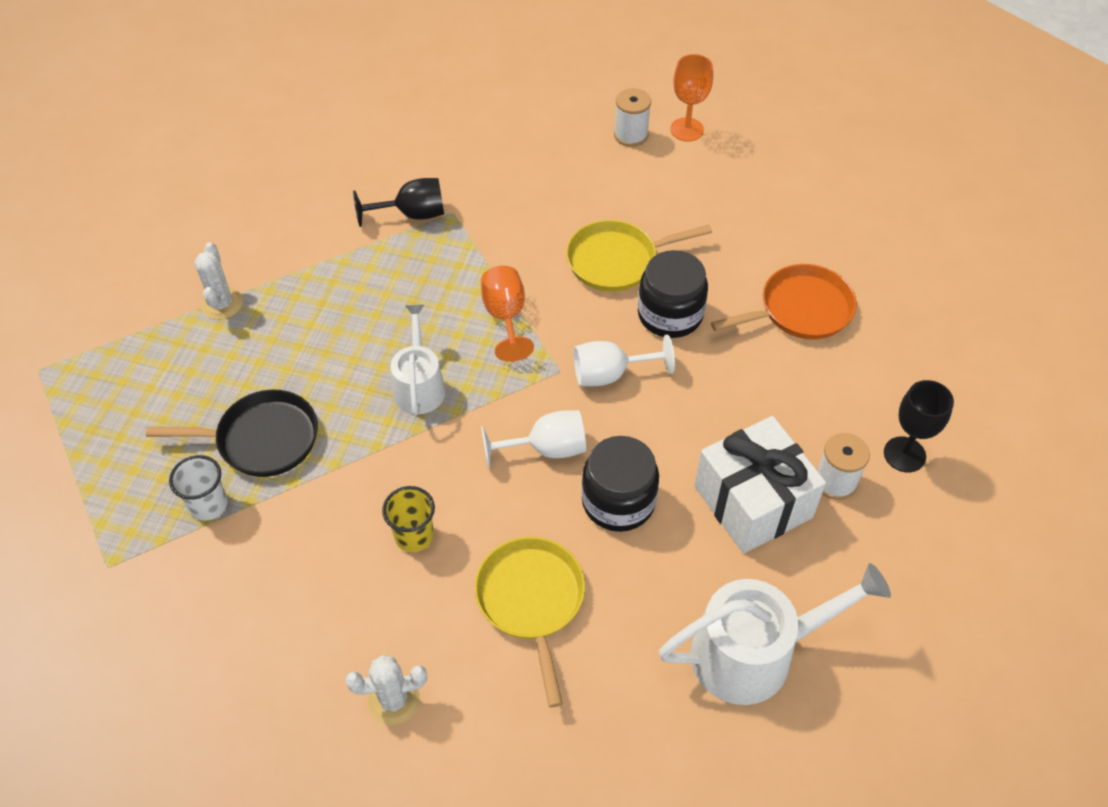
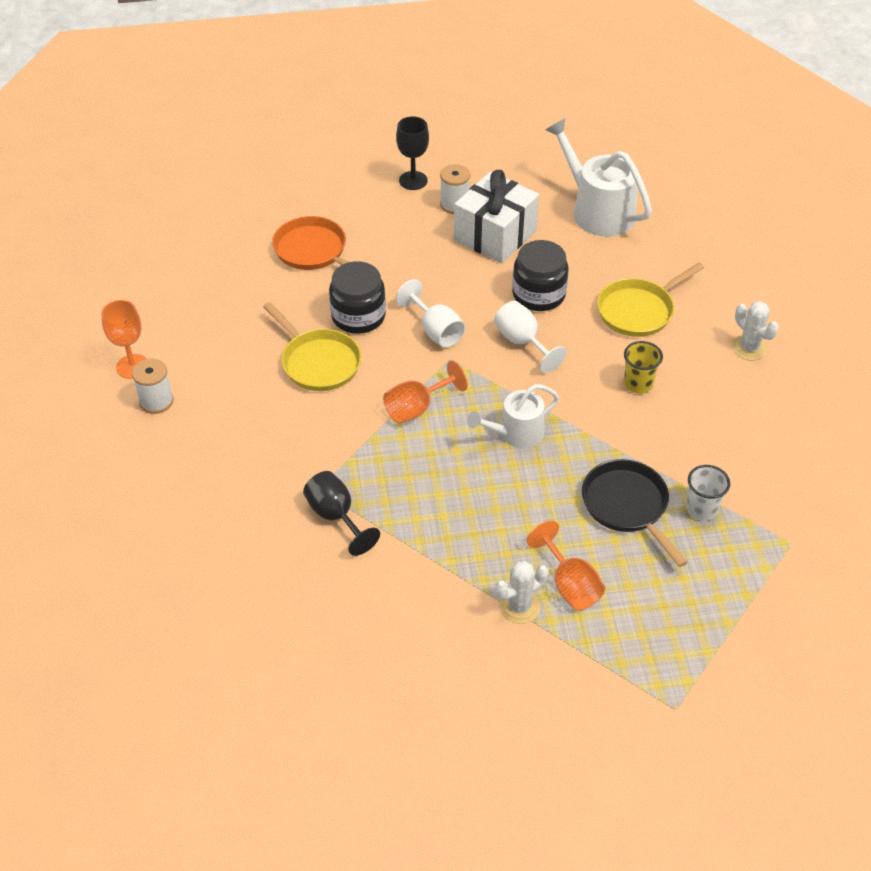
camera: 115 degrees left, 5 degrees down
none -> orange goblet [527,521,605,610]

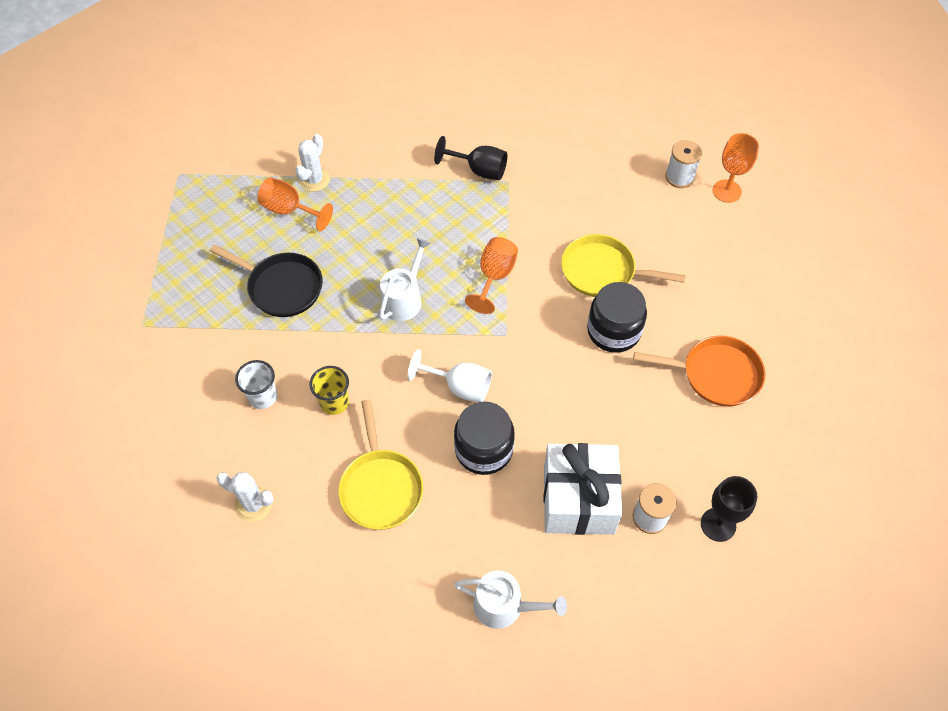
camera: 145 degrees right, 10 degrees up
white goblet [396,279,465,348] -> none
white watering can [546,118,652,236] -> white watering can [454,571,567,629], size x0.62
yellow pan [597,263,704,337] -> yellow pan turned 150 degrees clockwise [338,399,423,530]
white cup [686,465,730,521] -> white cup moved to [235,360,277,409]

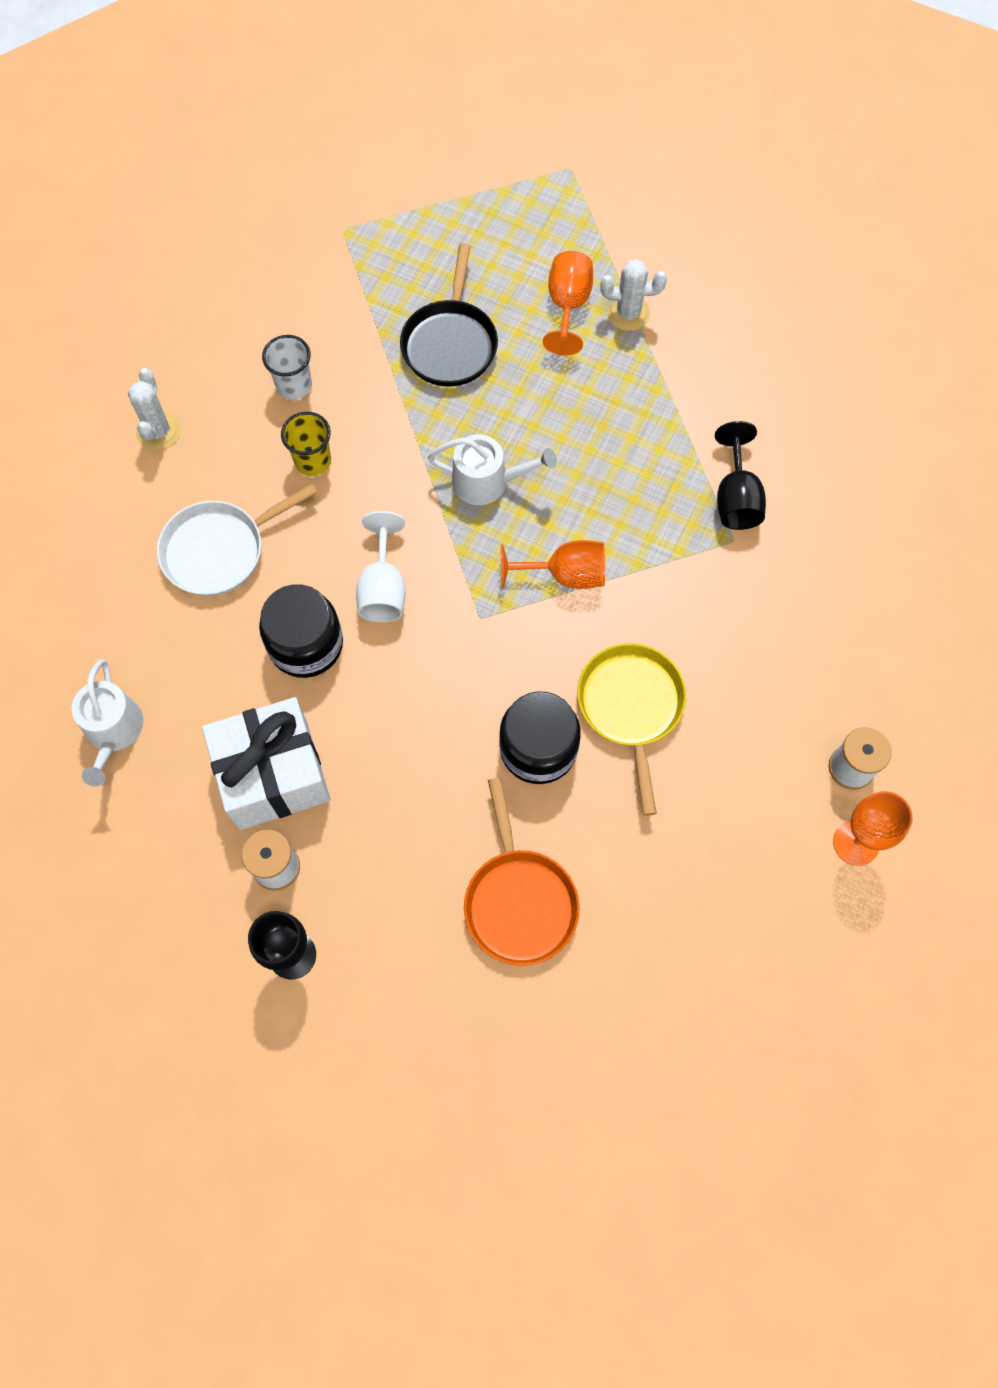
camera: 70 degrees right, 10 degrees up
yellow pan [338,399,423,530] -> white pan [157,484,318,596]

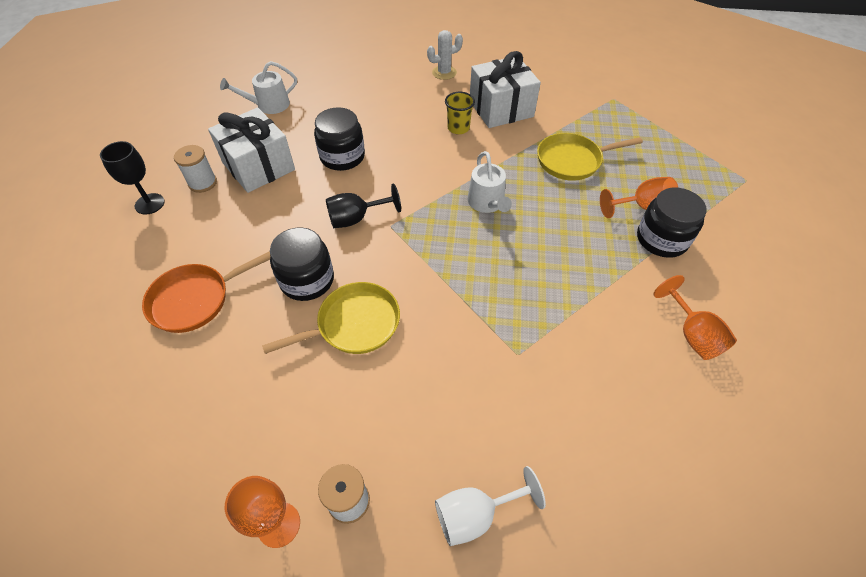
camera: 70 degrees right, 15 degrees down
white pan [157,484,318,596] -> none
white cup [262,335,312,400] -> white gift [470,51,541,128]
white goblet [356,511,405,622] -> white goblet moved to [435,466,546,546]
black pan [400,243,498,387] -> yellow pan [537,133,643,181]
orange goblet [501,540,605,589] -> orange goblet moved to [654,275,737,360]
white cactus [600,259,667,331] -> black jar [637,188,707,258]
black goblet [715,421,766,530] -> black goblet moved to [326,184,401,228]

